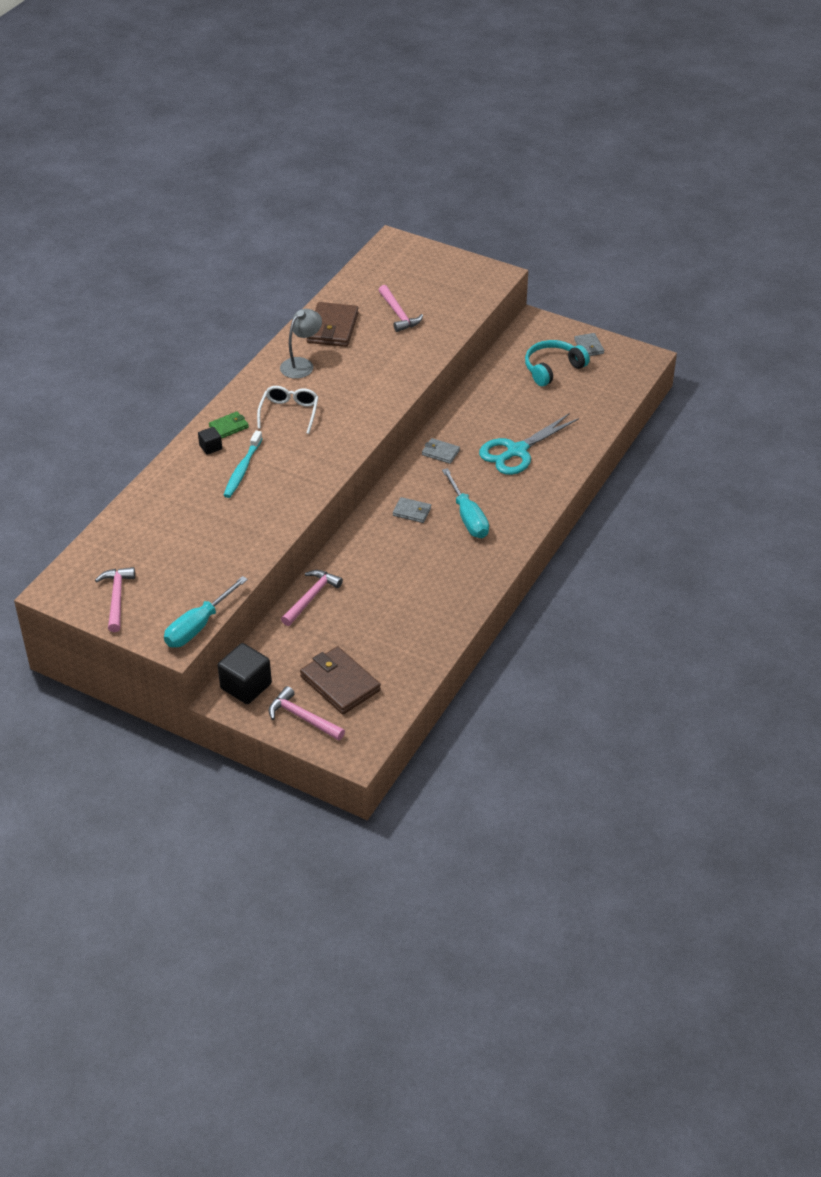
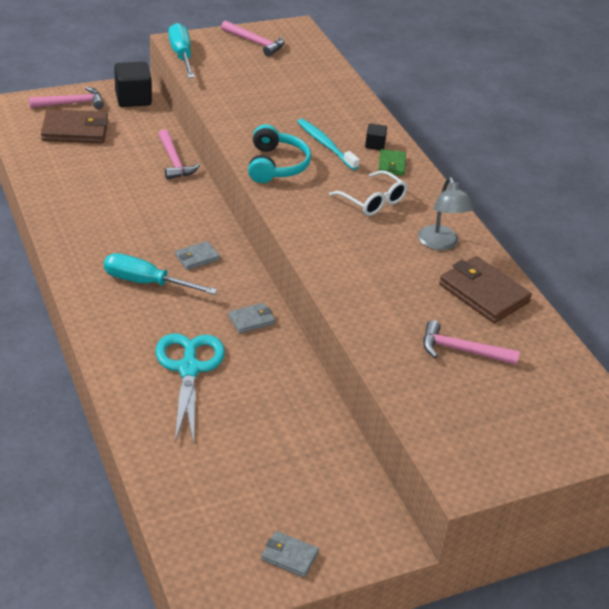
camera: 125 degrees right, 5 degrees down
turquoise headphones [525,340,590,386] -> turquoise headphones moved to [248,124,311,183]

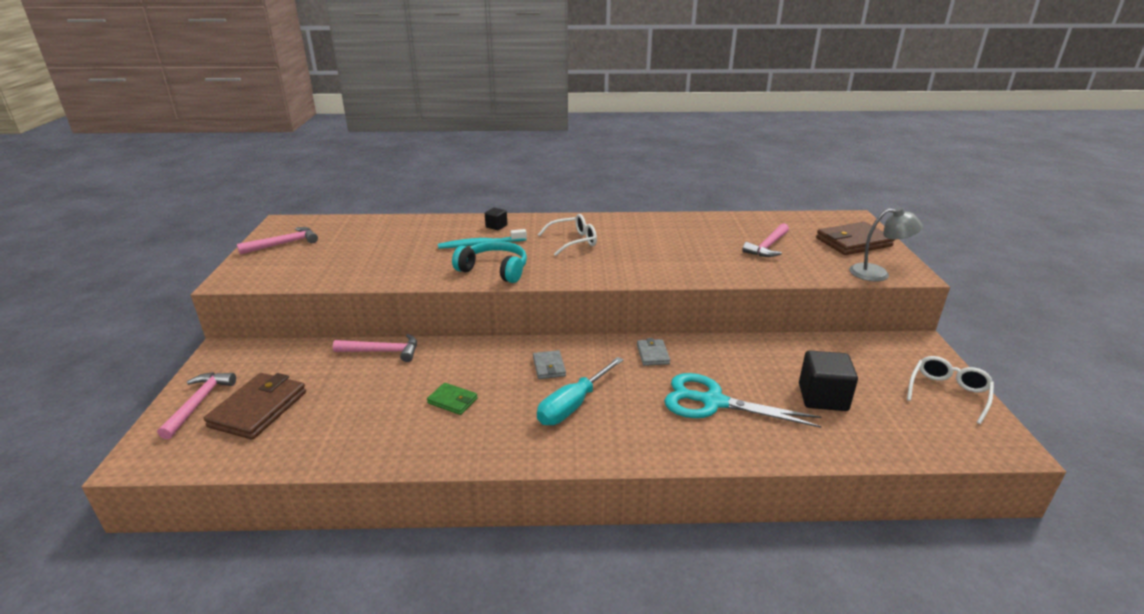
camera: 65 degrees left, 10 degrees down
black cube [114,62,152,107] -> black cube moved to [799,350,858,411]
turquoise screwdriver [169,23,195,78] -> none
grey wallet [261,531,319,577] -> white glasses [907,356,994,424]
green wallet [379,149,406,176] -> green wallet moved to [427,383,478,415]
grey lamp [418,177,474,250] -> grey lamp moved to [849,207,923,281]
brown wallet [439,256,532,323] -> brown wallet moved to [816,222,895,255]

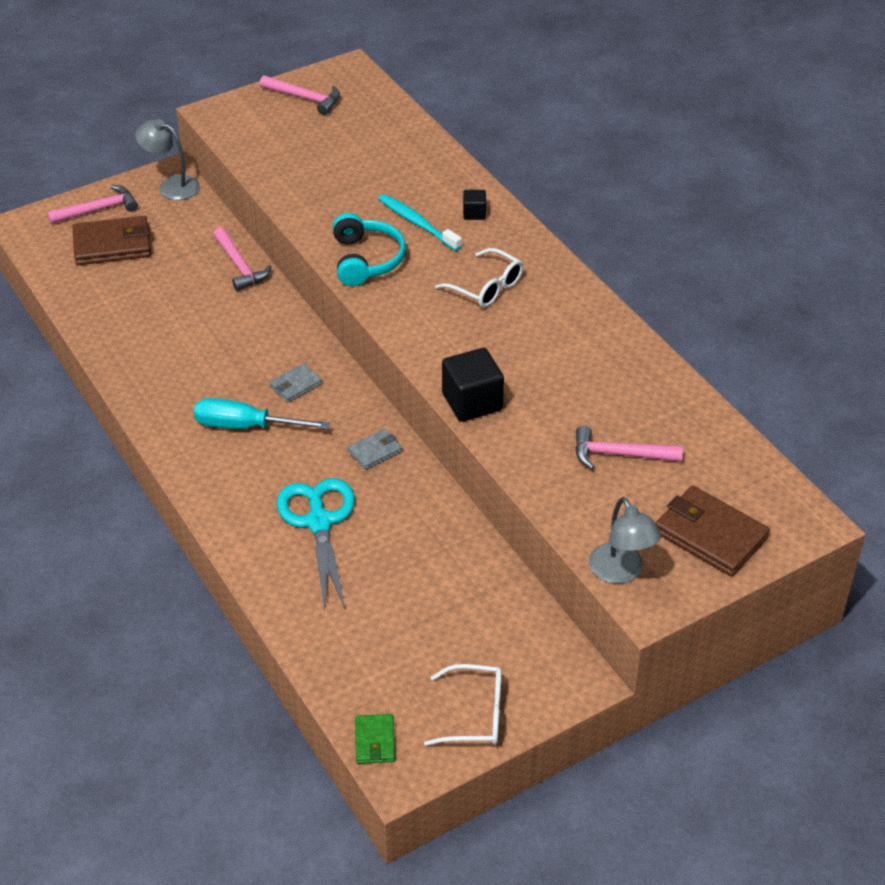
camera: 60 degrees right, 15 degrees up
green wallet [427,383,478,415] -> green wallet moved to [355,714,395,764]
black cube [799,350,858,411] -> black cube moved to [442,348,504,422]
none -> grey lamp [135,119,200,200]

